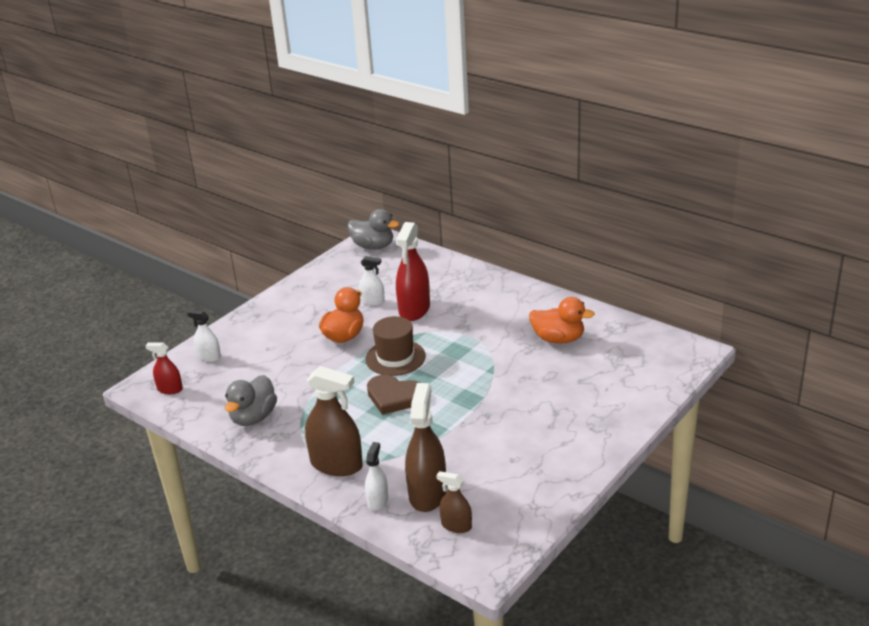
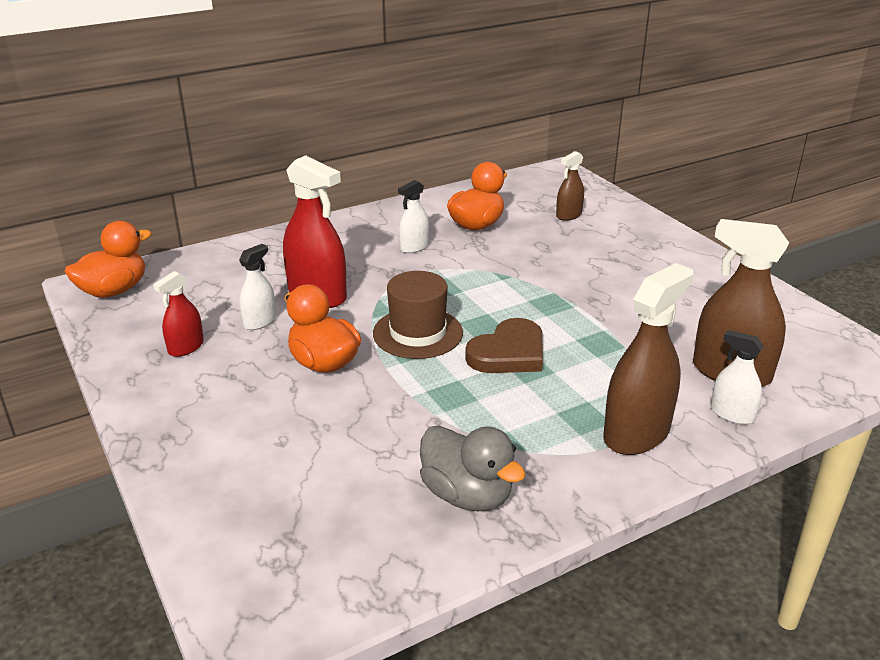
camera: 70 degrees left, 0 degrees up
red spray bottle [145,342,183,394] -> red spray bottle moved to [153,271,204,357]
white spray bottle [187,310,221,362] -> white spray bottle moved to [398,180,429,253]
grey duck [348,209,399,250] -> orange duck [65,221,152,298]
brown spray bottle [436,471,472,533] -> brown spray bottle moved to [556,151,584,221]

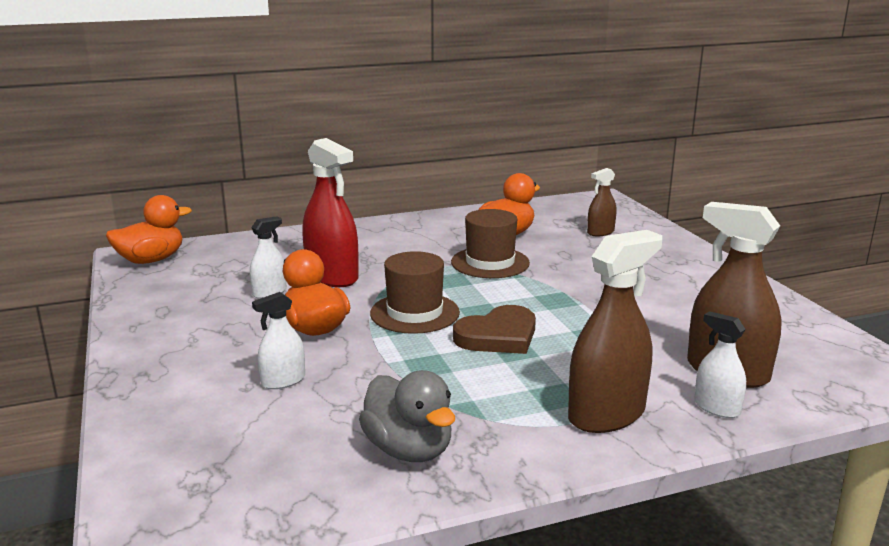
camera: 10 degrees right, 10 degrees down
red spray bottle [153,271,204,357] -> none
white spray bottle [398,180,429,253] -> white spray bottle moved to [252,292,305,389]
none -> brown hat [451,209,530,278]

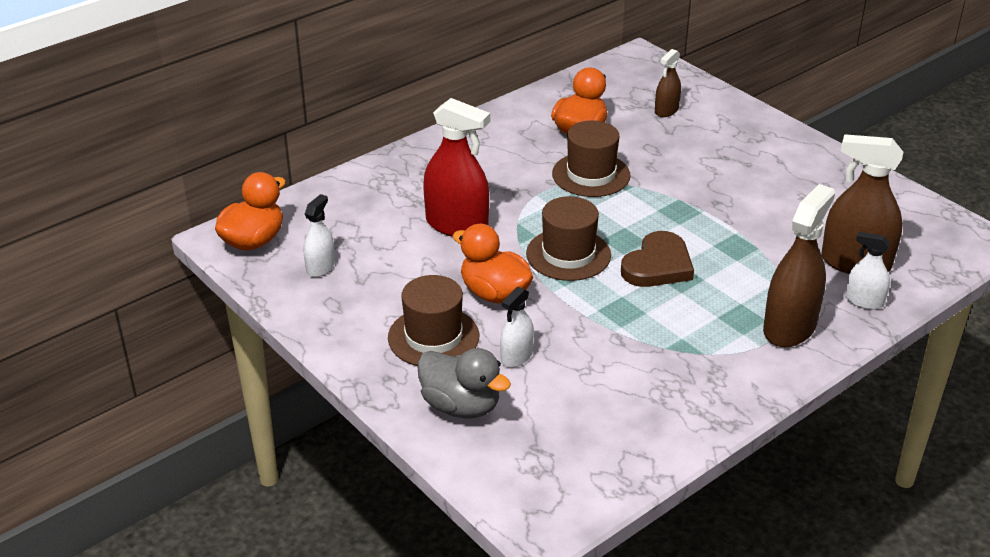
camera: 20 degrees left, 15 degrees up
white spray bottle [250,216,287,299] -> white spray bottle moved to [304,194,335,277]
grey duck [359,370,455,462] -> grey duck moved to [417,348,511,418]
none -> brown hat [388,275,479,366]

